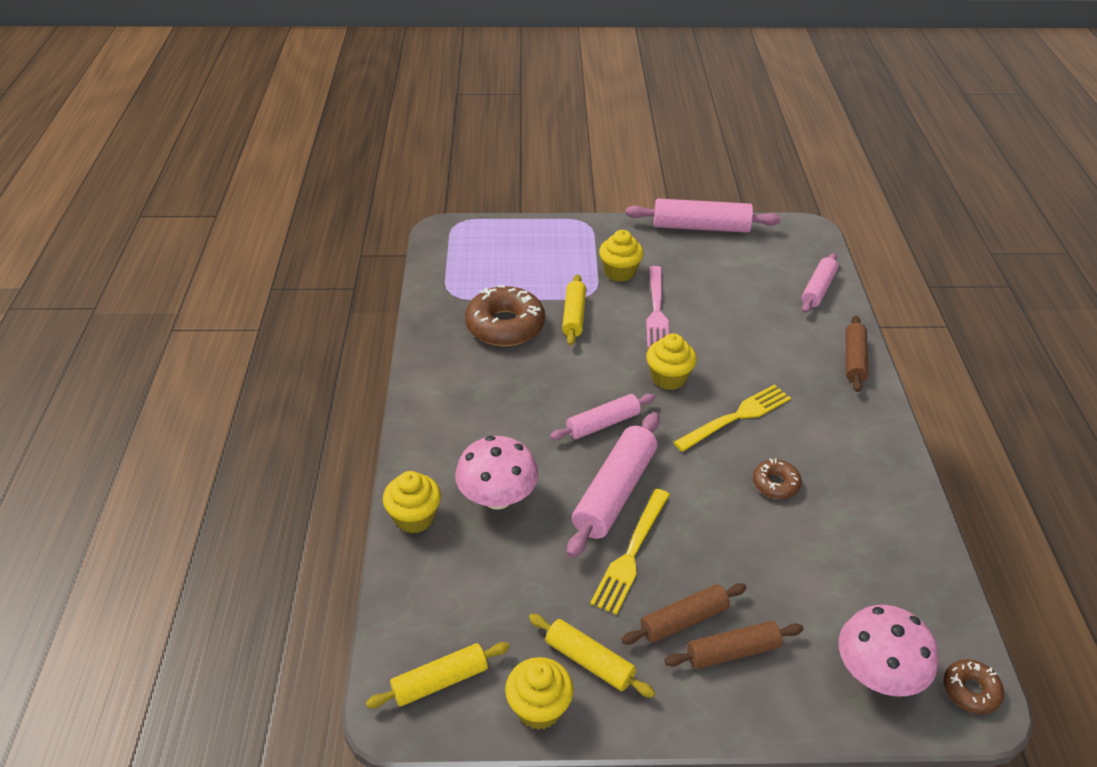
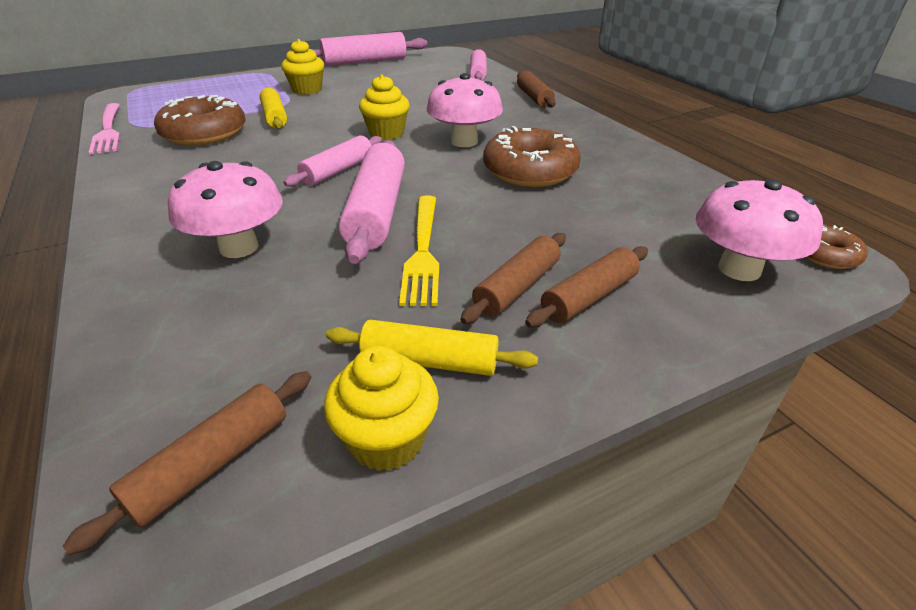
camera: 25 degrees left, 5 degrees down
yellow rolling pin [366,642,510,708] -> brown rolling pin [63,371,311,555]
yellow cupcake [383,471,441,533] -> none
pink fork [646,266,669,348] -> pink fork moved to [89,103,120,155]
yellow fork [674,384,791,452] -> pink mushroom [427,73,503,147]
brown donut [753,458,802,499] -> brown donut [483,126,581,187], size x1.95

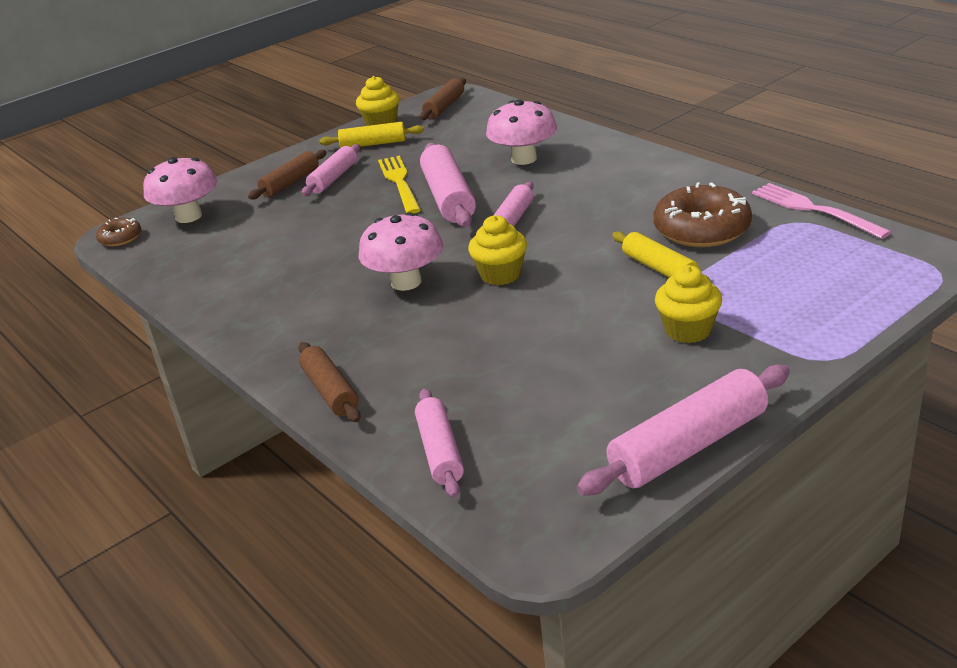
camera: 170 degrees right, 5 degrees down
brown rolling pin [460,233,566,324] -> pink rolling pin [301,144,360,196]
brown donut [483,126,581,187] -> none

